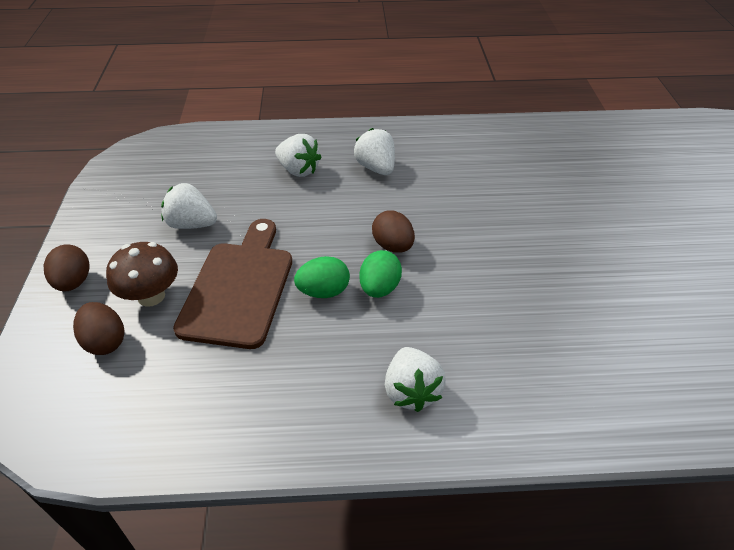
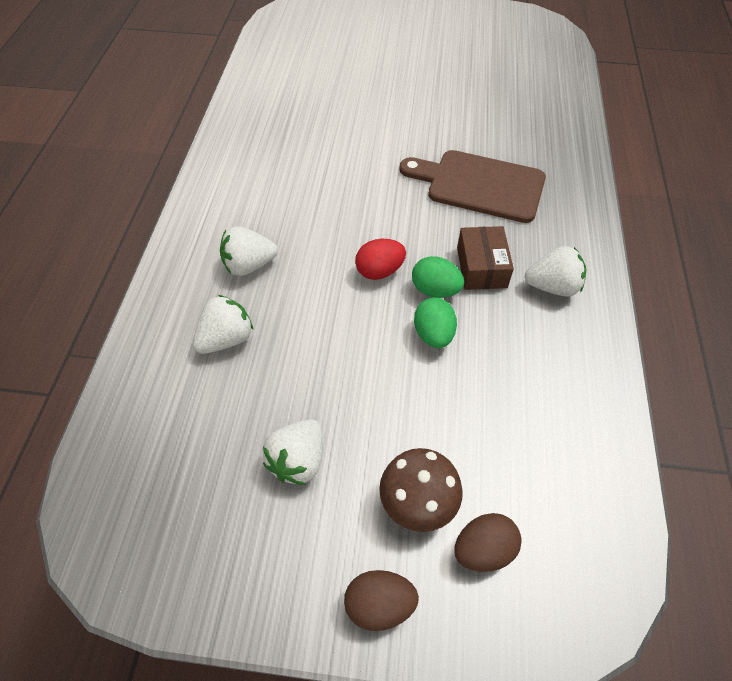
camera: 80 degrees left, 10 degrees up
brown cutting board [173,219,292,349] -> brown cutting board moved to [400,150,546,223]
brown egg [372,210,415,253] -> red egg [355,239,406,280]
none -> brown box [457,226,514,290]

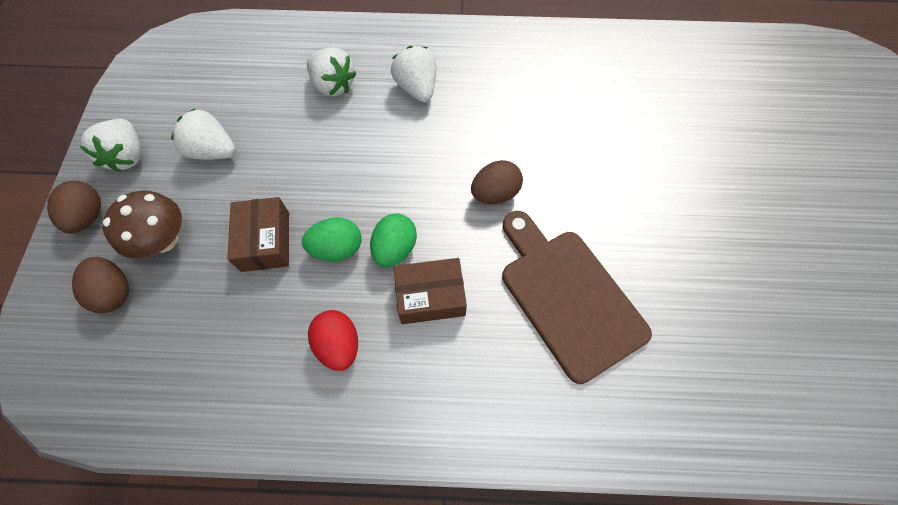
camera: 85 degrees right, 10 degrees up
red egg [355,239,406,280] -> red egg moved to [308,310,358,371]
brown cutting board [400,150,546,223] -> brown cutting board turned 45 degrees counterclockwise [502,211,652,384]
white strawberry [524,246,586,297] -> white strawberry moved to [80,119,141,172]
none -> brown box [227,197,289,272]
none -> brown egg [471,160,523,204]

